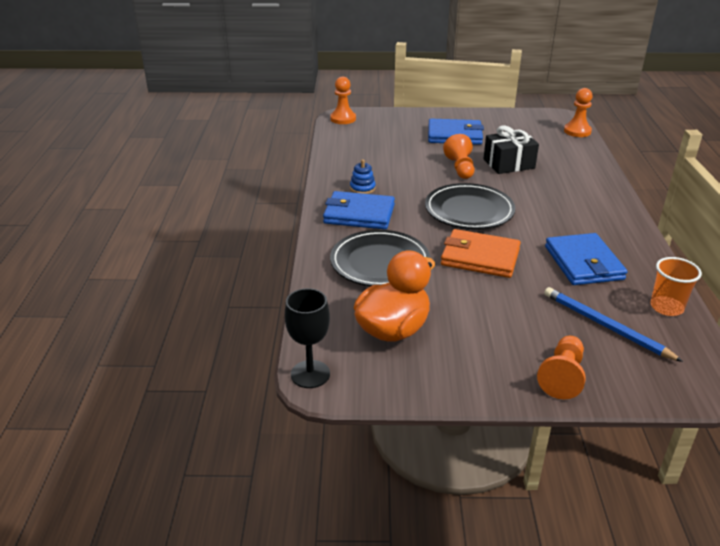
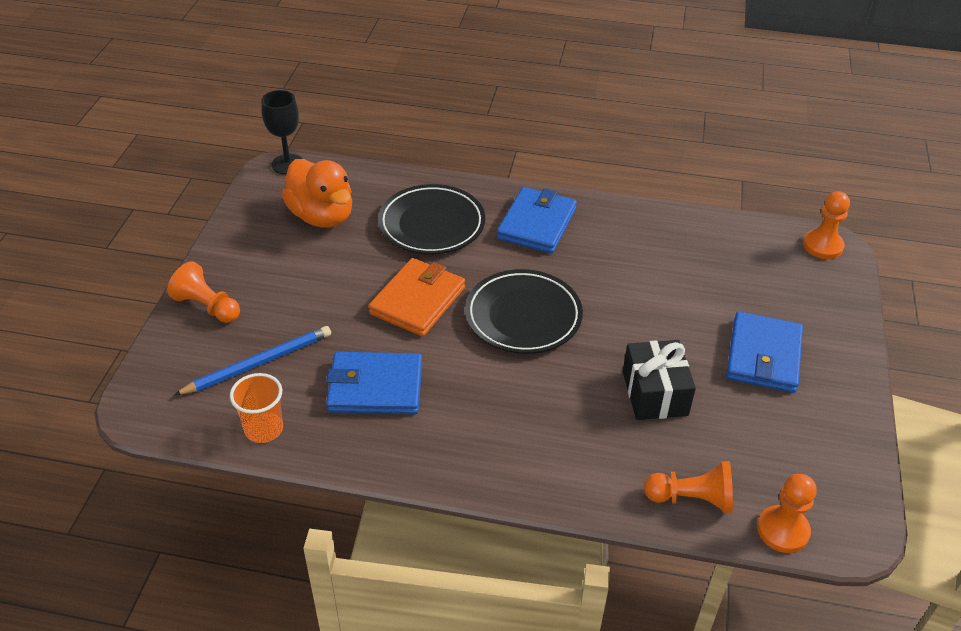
camera: 100 degrees right, 10 degrees up
blue stacking toy [350,159,376,194] -> none
orange pawn [443,134,475,179] -> orange pawn moved to [644,461,733,513]

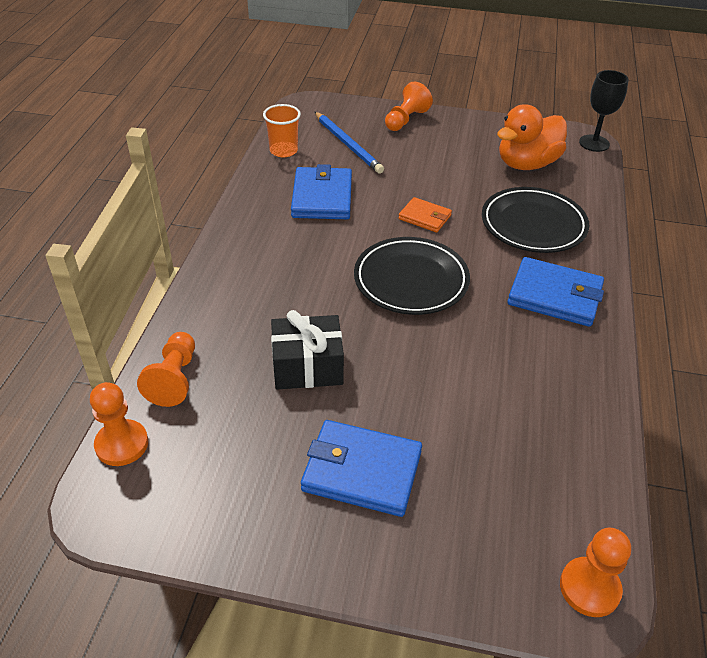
camera: 90 degrees right, 0 degrees up
orange wallet [368,258,465,337] -> orange wallet [399,197,452,233], size x0.58

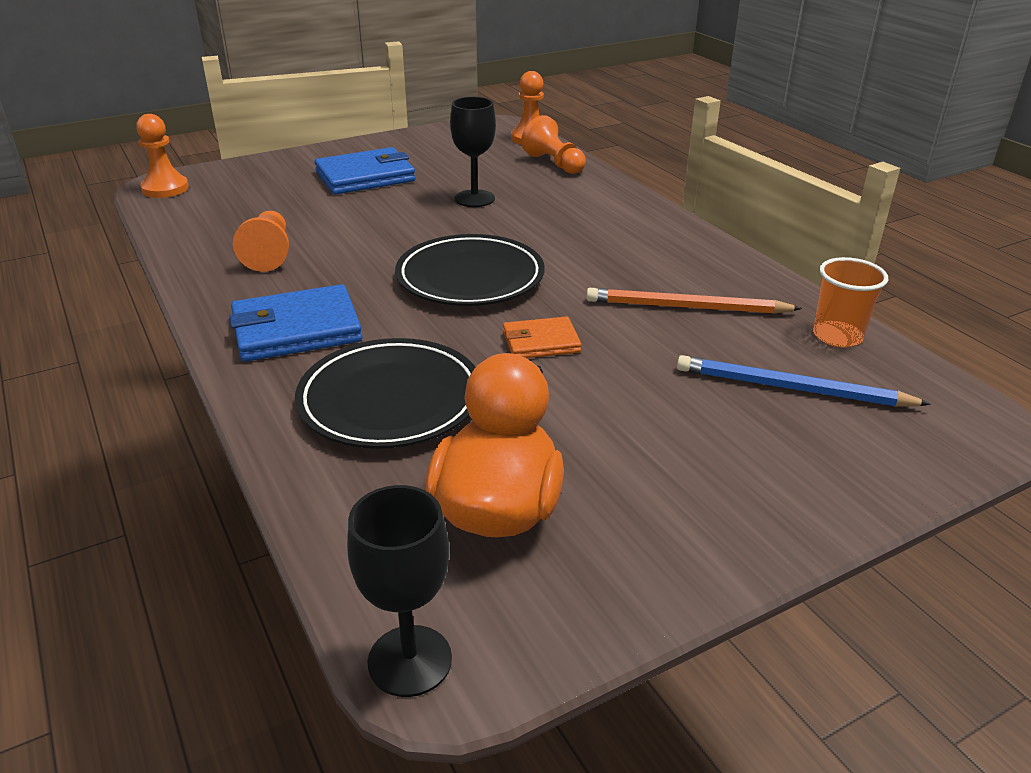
camera: 140 degrees right, 10 degrees down
black gift [271,310,344,390] -> black goblet [450,97,496,207]
blue wallet [291,164,352,219] -> orange pencil [586,288,802,314]
orange pawn [385,82,433,131] -> orange pawn moved to [233,211,289,272]

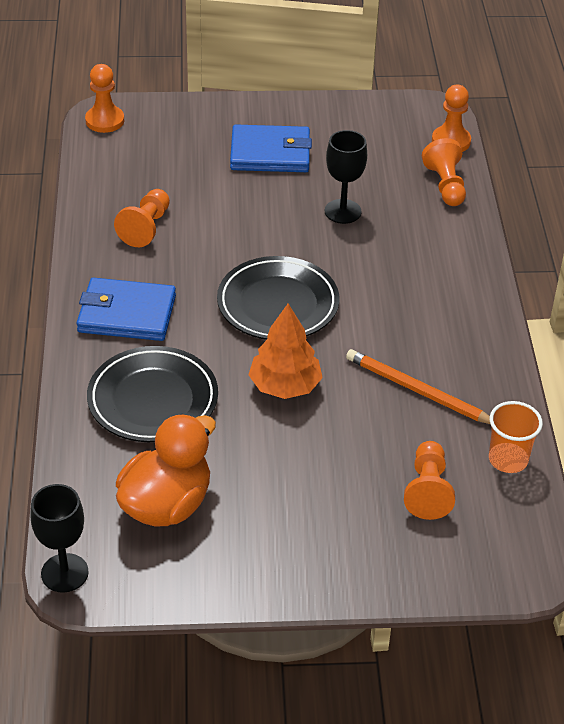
camera: 25 degrees right, 10 degrees up
orange wallet [503,316,581,358] -> orange tree [248,304,323,399]
blue pencil [677,355,931,407] -> orange pawn [404,441,455,520]

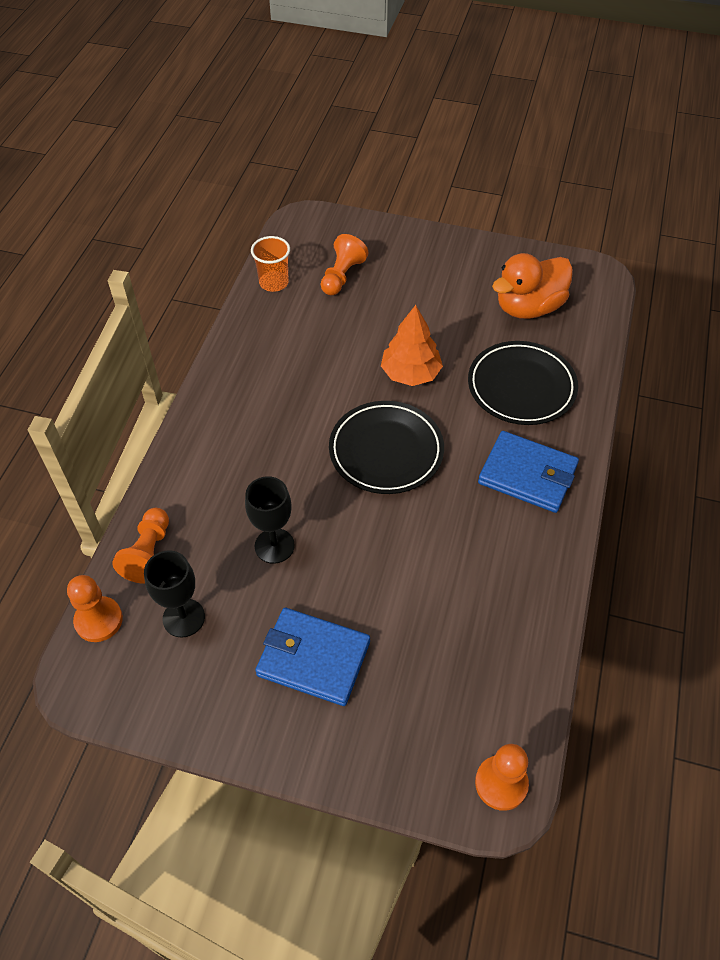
camera: 160 degrees left, 10 degrees up
black goblet [30,484,89,592] -> black goblet moved to [144,550,205,638]
orange pawn [114,189,170,247] -> none
orange pencil [346,349,490,424] -> none

